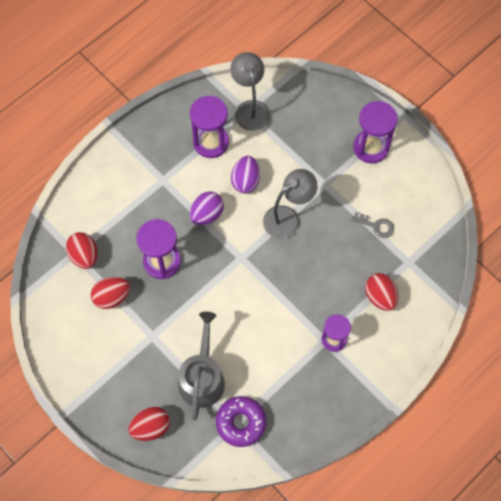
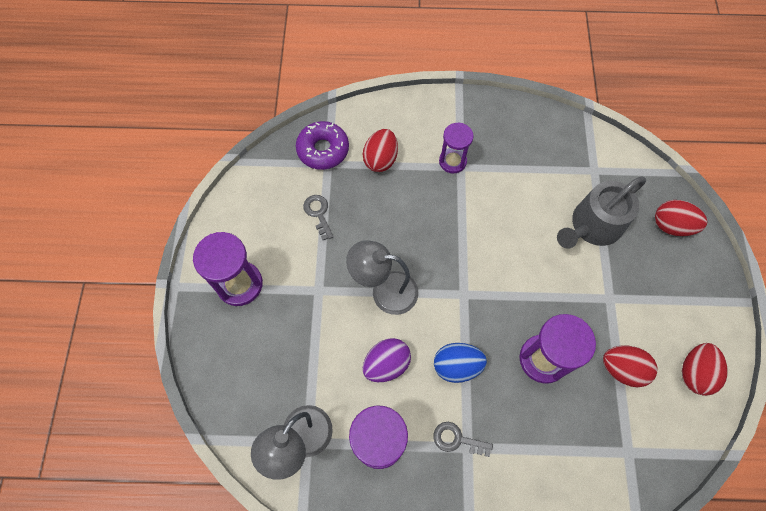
camera: 135 degrees left, 0 degrees up
red egg [66,232,97,269] -> red egg moved to [682,343,728,396]
purple egg [190,191,224,225] -> blue egg [434,343,487,383]
purple donut [216,396,266,447] -> purple donut moved to [296,121,349,170]
none -> grey key [433,422,493,457]

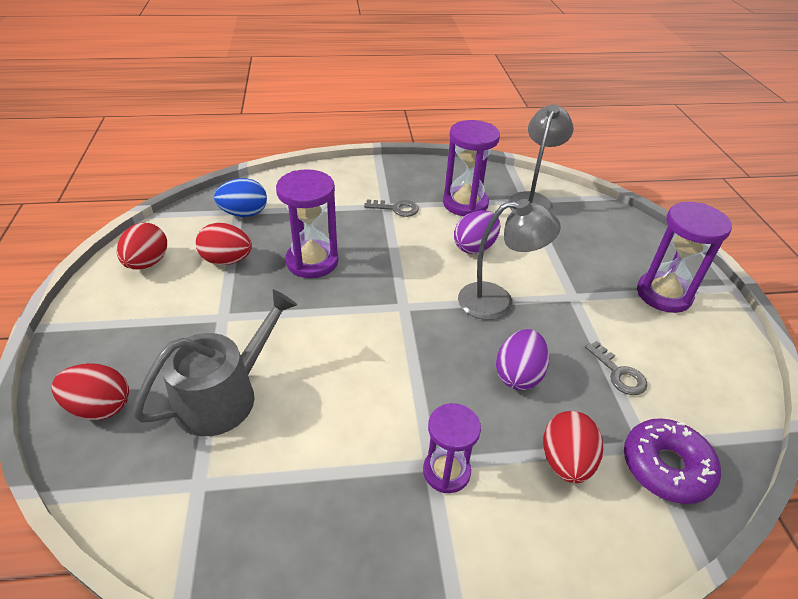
camera: 170 degrees right, 25 degrees down
blue egg [434,343,487,383] -> blue egg moved to [214,178,267,217]
none -> purple egg [496,329,549,390]

